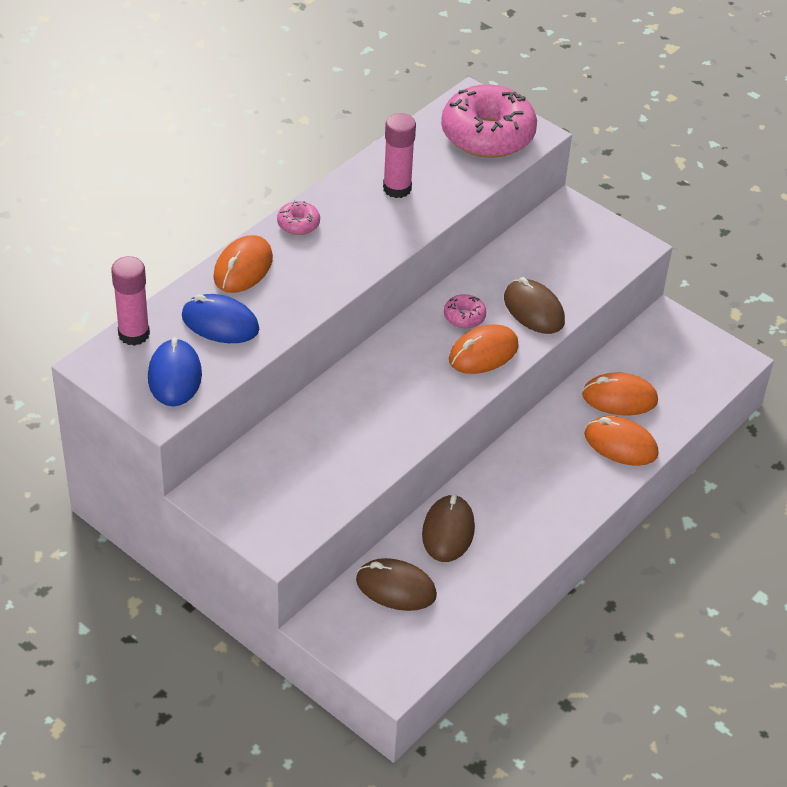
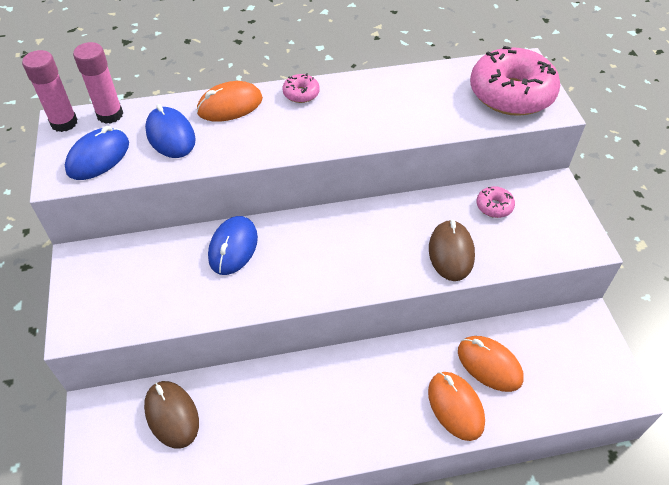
camera: 40 degrees right, 5 degrees up
pink glue stick [383,113,416,198] -> pink glue stick moved to [22,50,78,132]
brown mouse [422,495,475,562] -> none
pink donut [444,294,487,328] -> pink donut moved to [476,186,515,218]
orange mouse [449,324,519,374] -> none
none -> blue mouse [208,216,258,275]

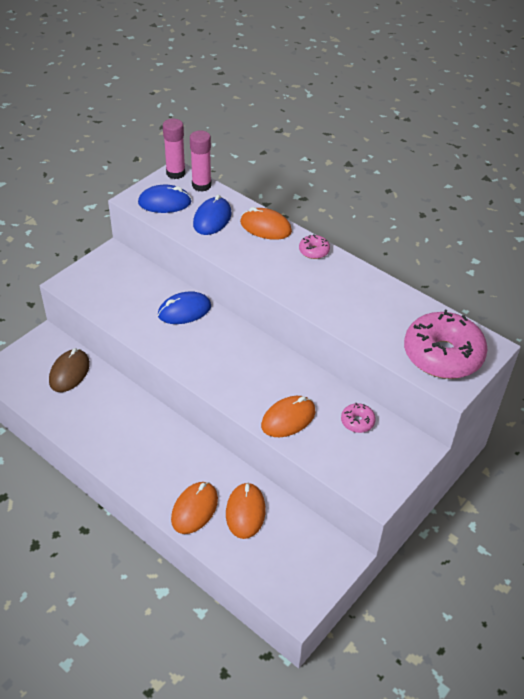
camera: 50 degrees right, 5 degrees down
brown mouse [429,220,475,281] -> orange mouse [261,396,316,437]

